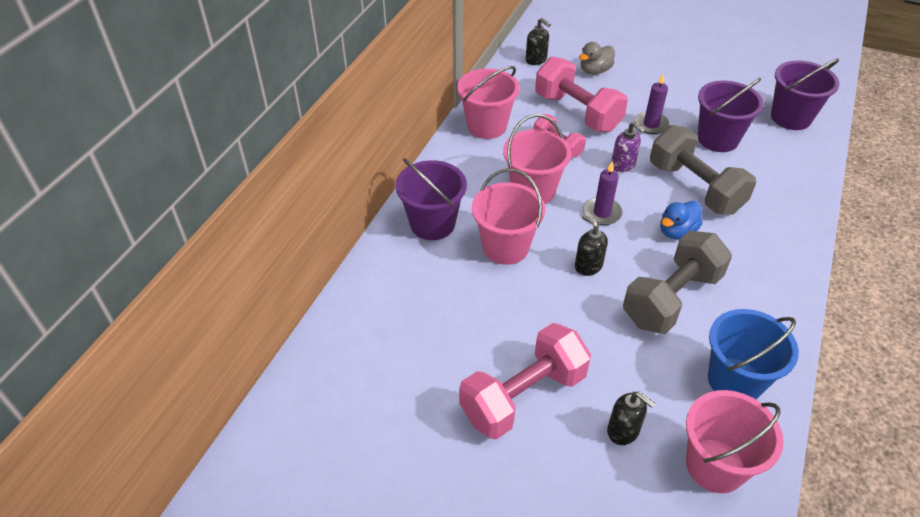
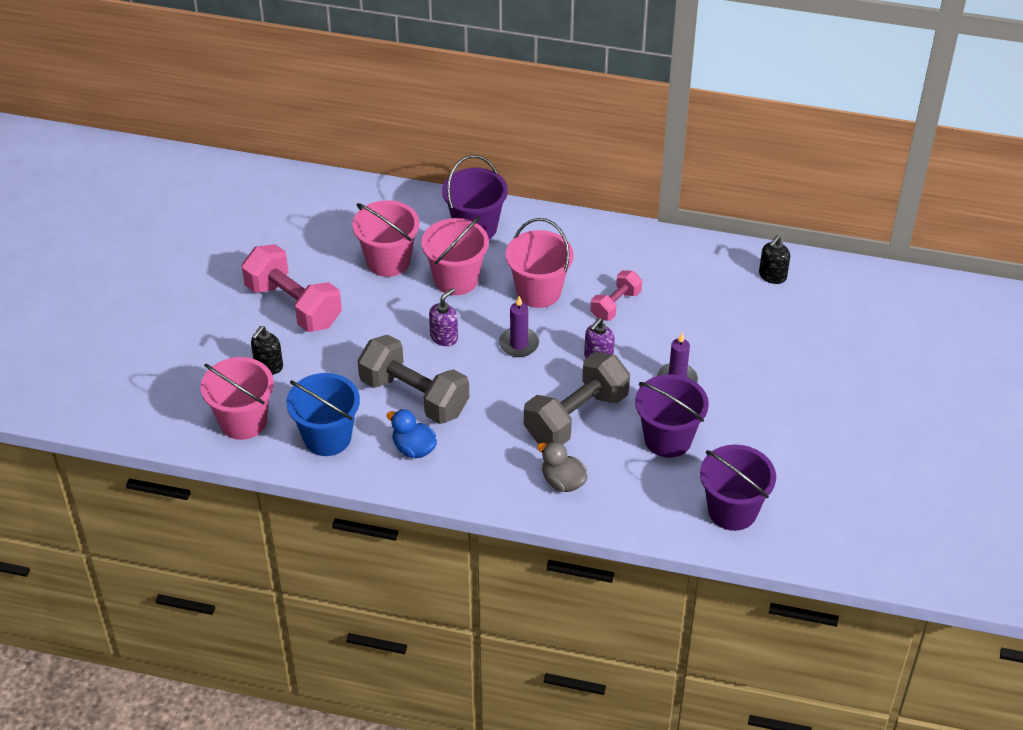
camera: 80 degrees right, 0 degrees up
pink bucket [457,66,520,139] -> pink bucket moved to [352,200,419,277]
pink dumbbell [535,56,628,132] -> none
black soap dispenser [575,214,608,276] -> purple soap dispenser [429,288,458,346]
grey duck [579,42,615,74] -> grey duck moved to [537,441,588,492]
blue duck [660,201,702,239] -> blue duck moved to [387,409,437,458]

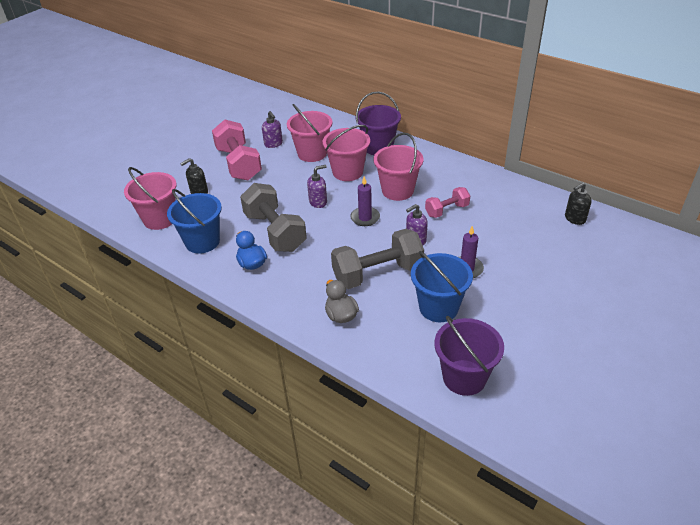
camera: 25 degrees right, 5 degrees down
purple bucket [635,374,709,458] -> blue bucket [411,251,473,322]
none -> purple soap dispenser [262,111,283,148]

